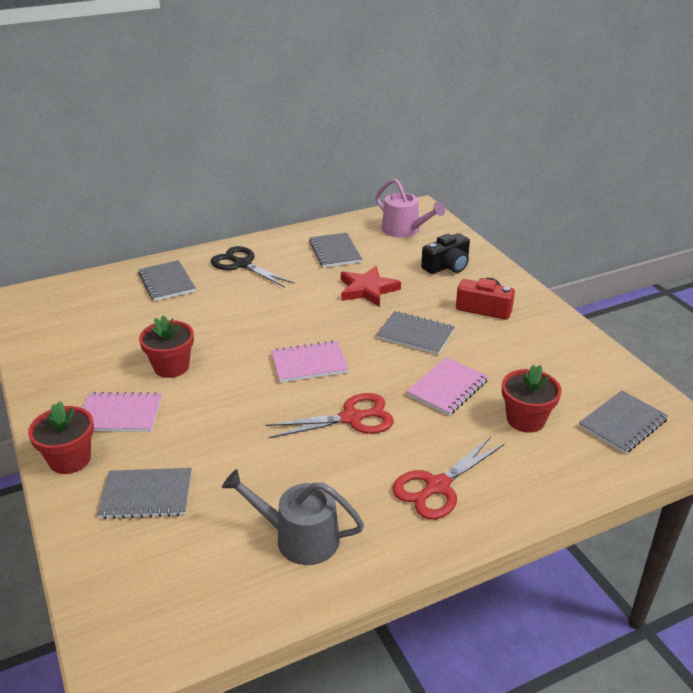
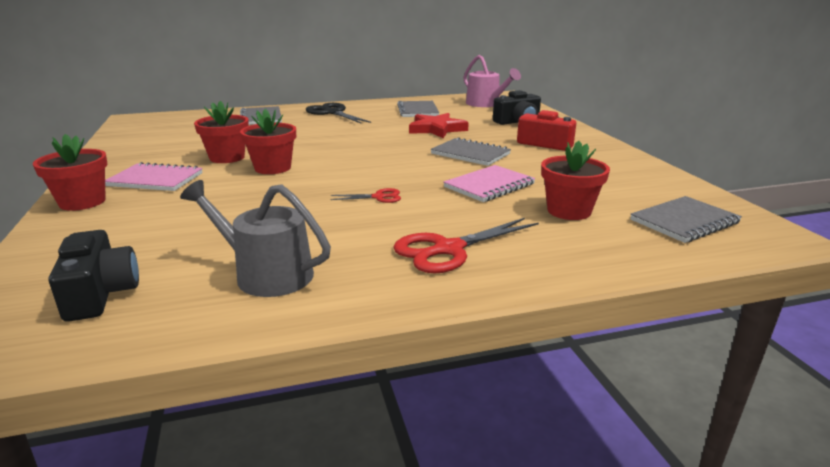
camera: 10 degrees right, 10 degrees down
grey notebook [97,468,192,519] -> none
red scissors [266,393,394,438] -> red scissors [331,188,401,203], size x0.52
pink notebook [271,340,349,383] -> none
none -> black camera [48,230,139,322]
none -> red flower pot [240,109,296,174]

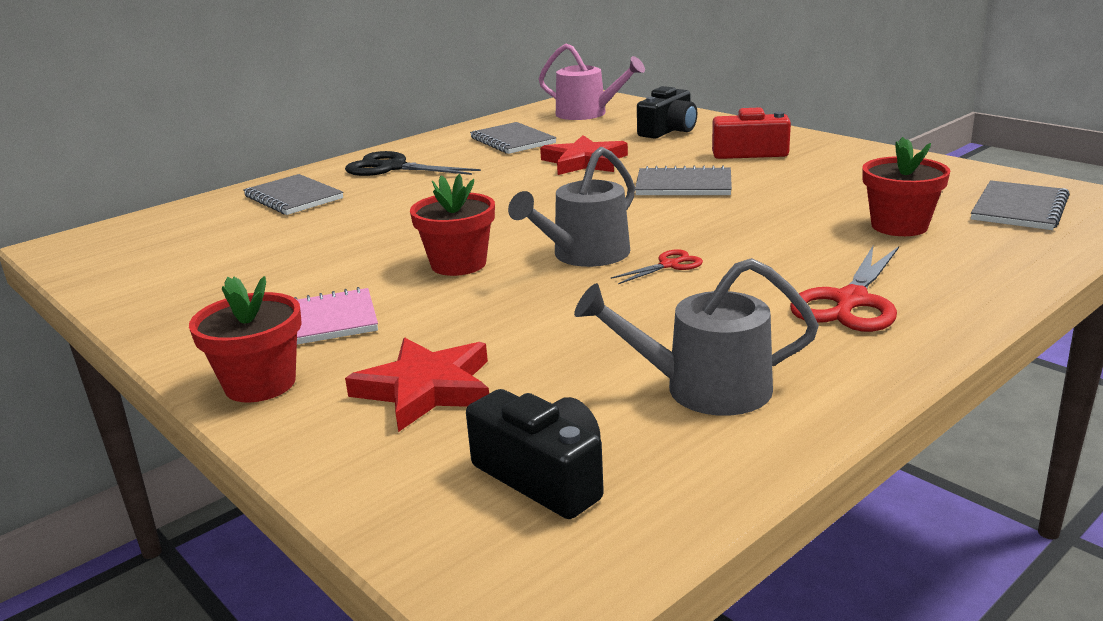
camera: 25 degrees left, 0 degrees up
red flower pot [194,101,249,163] -> none
pink notebook [443,165,535,202] -> none
none -> red star [345,338,489,432]
none -> grey watering can [508,147,635,267]

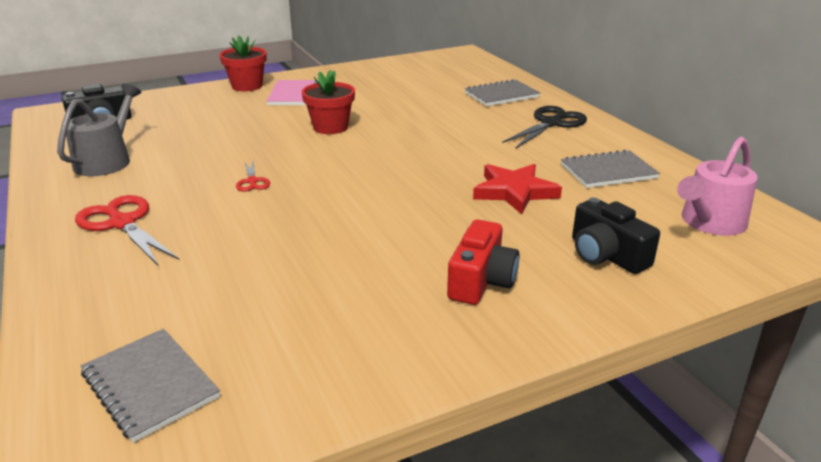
camera: 105 degrees right, 5 degrees up
red star [345,338,489,432] -> none
grey watering can [508,147,635,267] -> none
grey notebook [635,165,732,195] -> none
red flower pot [862,137,950,236] -> none

